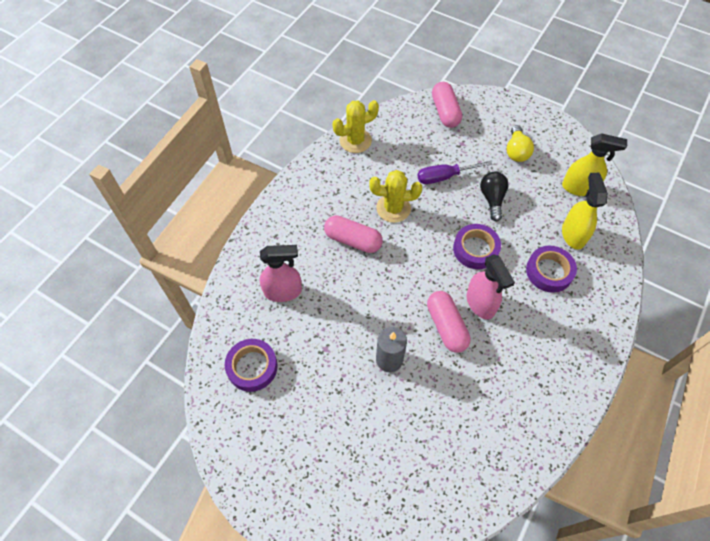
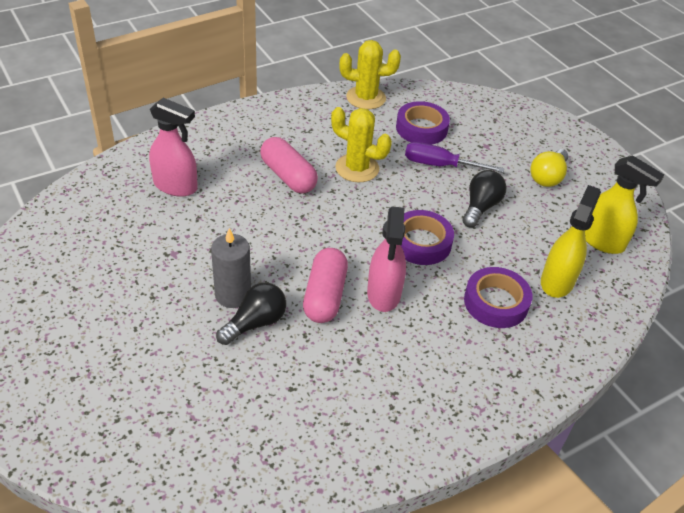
camera: 25 degrees right, 15 degrees down
purple tape [225,339,278,392] -> purple tape moved to [396,101,450,145]
pink capsule [432,82,462,128] -> none
none -> black light bulb [216,282,286,345]

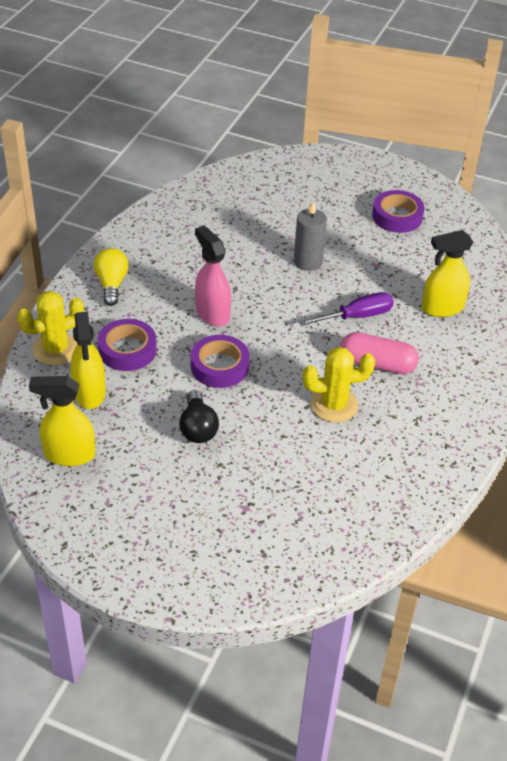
camera: 145 degrees right, 0 degrees up
pink spray bottle [149,98,198,197] -> yellow spray bottle [422,230,473,317]
black light bulb [216,282,286,345] -> none
pink capsule [303,248,348,323] -> none
yellow cactus [339,40,401,109] -> yellow cactus moved to [17,291,84,365]
purple tape [396,101,450,145] -> purple tape moved to [372,190,425,233]
purple screwdriver [405,142,504,173] -> purple screwdriver moved to [299,292,394,326]
yellow light bulb [531,149,568,187] -> yellow light bulb moved to [94,248,129,306]

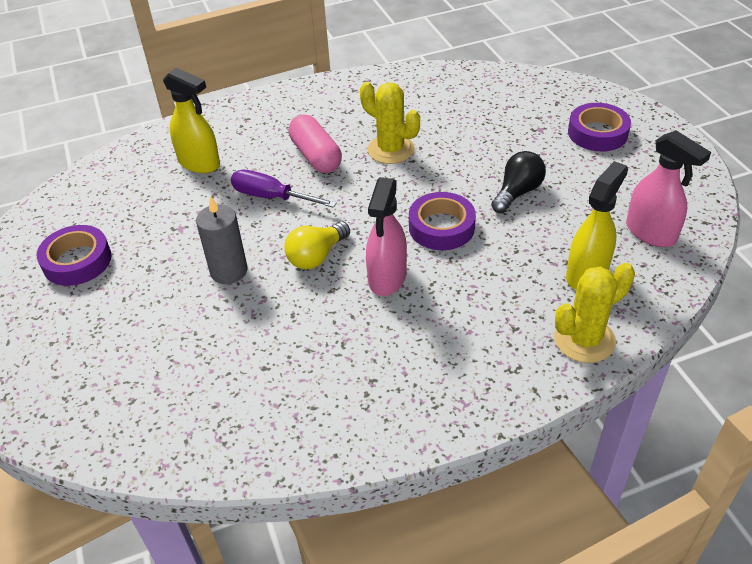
camera: 130 degrees left, 0 degrees up
yellow cactus [17,291,84,365] -> yellow cactus turned 45 degrees counterclockwise [554,263,635,363]
yellow spray bottle [29,376,95,466] -> pink spray bottle [626,130,711,247]
yellow light bulb [94,248,129,306] -> yellow light bulb moved to [284,222,350,269]
purple tape [98,319,157,371] -> purple tape moved to [568,103,631,151]

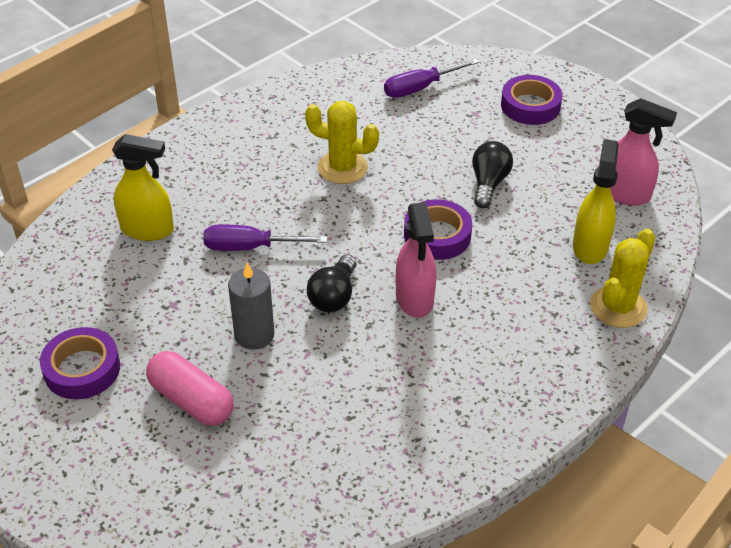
camera: 25 degrees left, 0 degrees up
yellow light bulb [284,222,350,269] -> black light bulb [307,254,357,312]
pink capsule [288,114,342,173] -> pink capsule moved to [146,351,233,426]
none -> purple screwdriver [384,59,479,98]

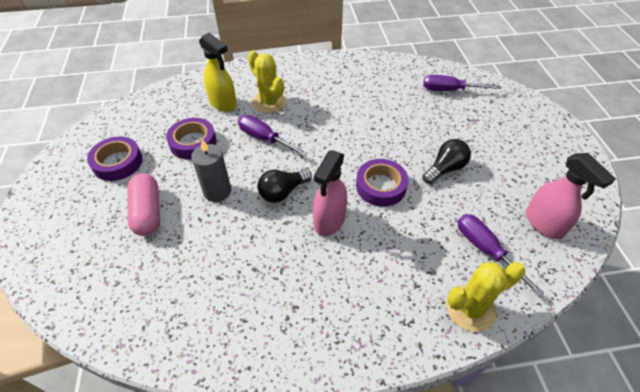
camera: 35 degrees right, 5 degrees up
yellow cactus [305,101,379,184] -> yellow cactus moved to [248,51,286,113]
purple tape [501,75,562,125] -> purple tape moved to [166,118,217,160]
yellow spray bottle [573,139,619,264] -> purple screwdriver [457,214,544,296]

